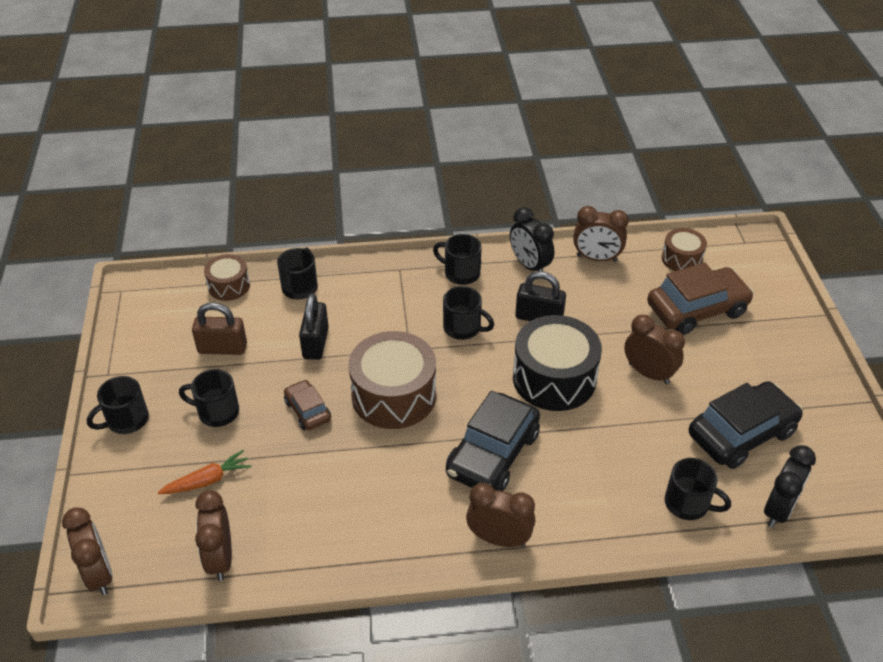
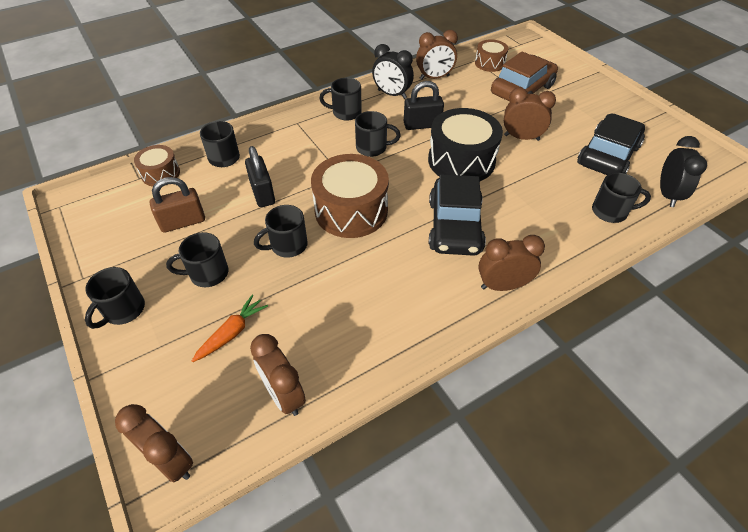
camera: 25 degrees left, 5 degrees up
brown car [284,380,331,430] -> black mug [254,205,308,258]

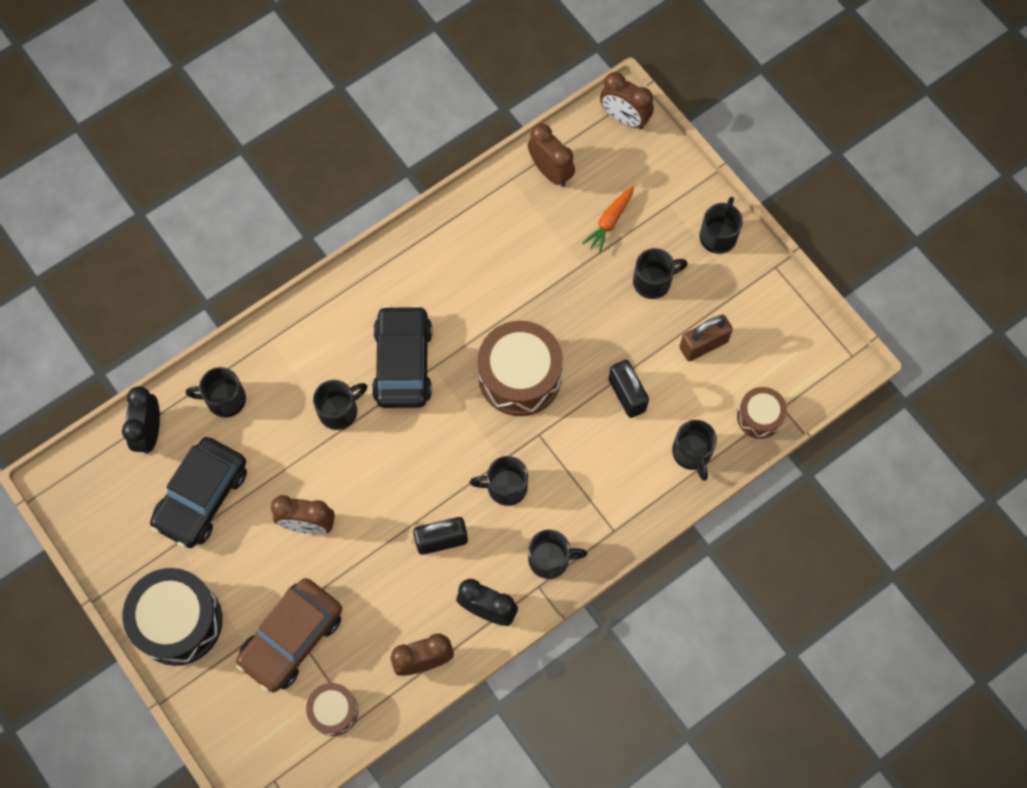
camera: 175 degrees right, 20 degrees up
black mug [254,205,308,258] -> black mug moved to [313,380,367,430]
black drum [428,108,503,181] -> black drum moved to [123,568,222,666]
brown clock [478,235,545,291] -> none

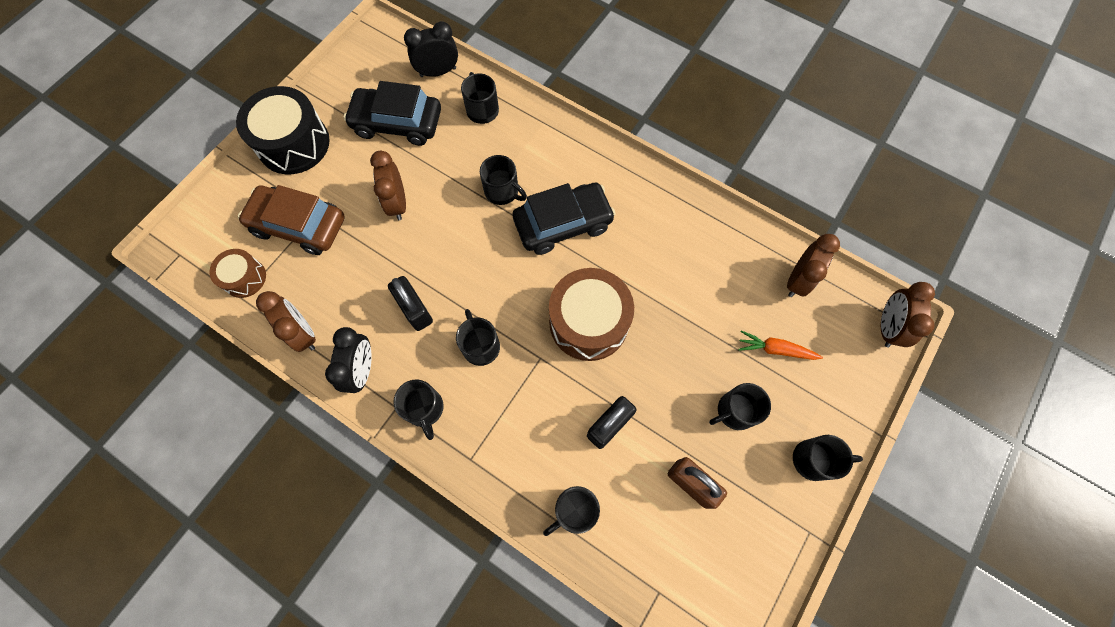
camera: 70 degrees right, 0 degrees up
black mug [633,248,688,299] -> black mug turned 105 degrees clockwise [709,383,771,430]
brown drum [737,387,787,439] -> none

